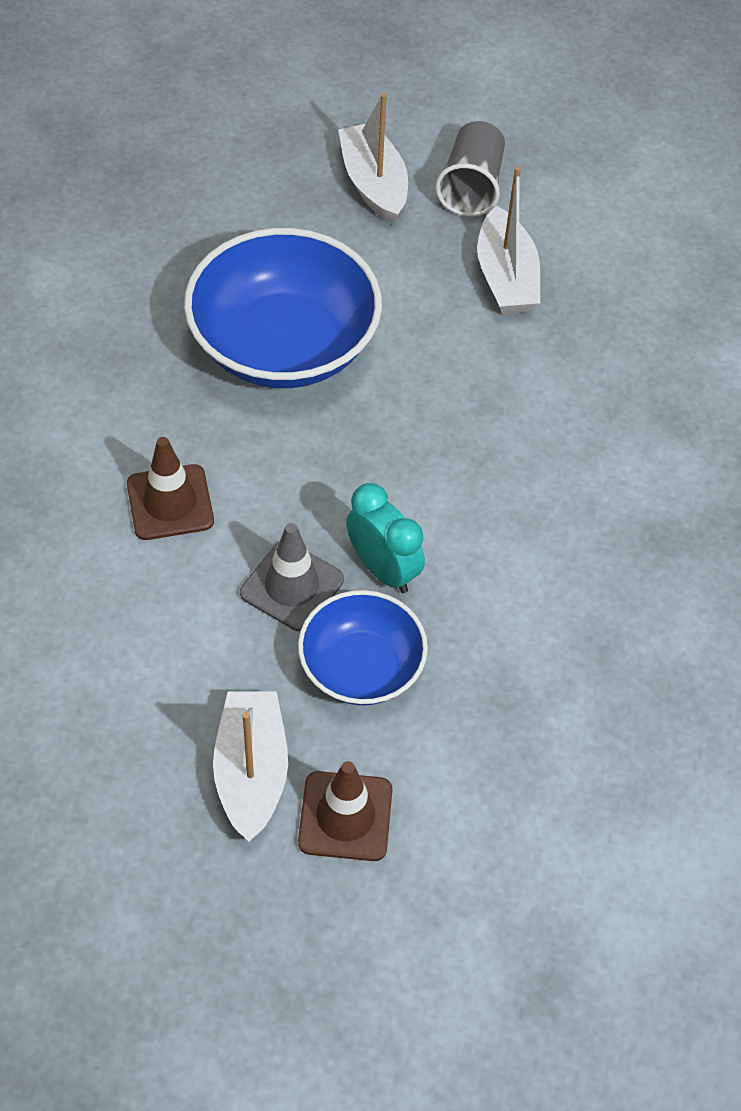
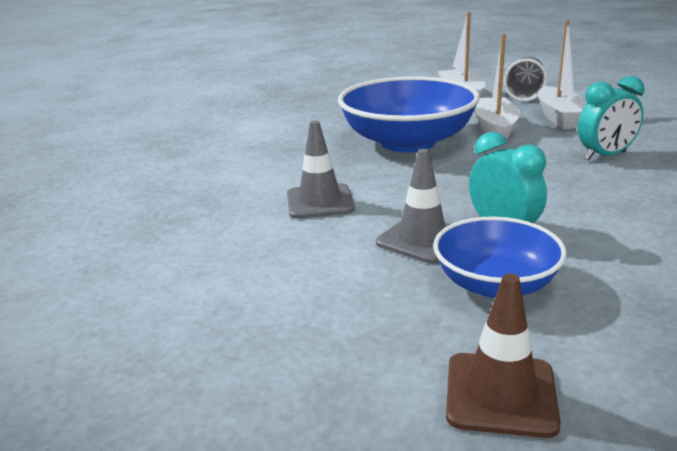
camera: 10 degrees right, 30 degrees down
brown traffic cone [127,437,214,540] -> grey traffic cone [287,121,355,219]
white boat [213,691,288,842] -> white boat moved to [475,34,520,140]
none -> turquoise clock [578,76,645,160]

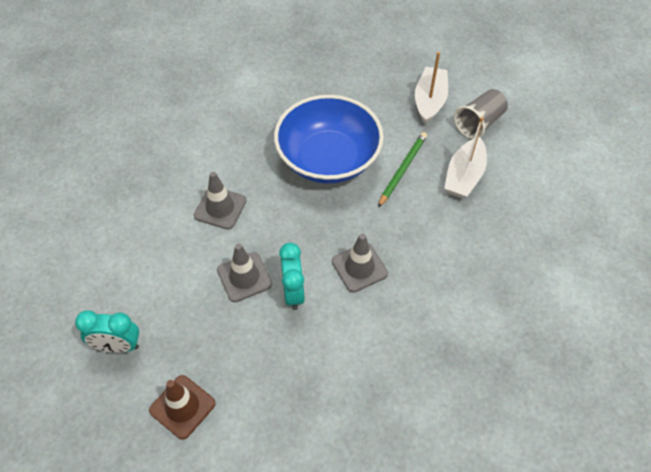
camera: 25 degrees right, 30 degrees up
blue bowl [433,216,567,298] -> none
white boat [475,34,520,140] -> green pencil [378,132,427,207]
turquoise clock [578,76,645,160] -> turquoise clock moved to [75,310,139,353]
none -> grey traffic cone [332,234,388,293]

